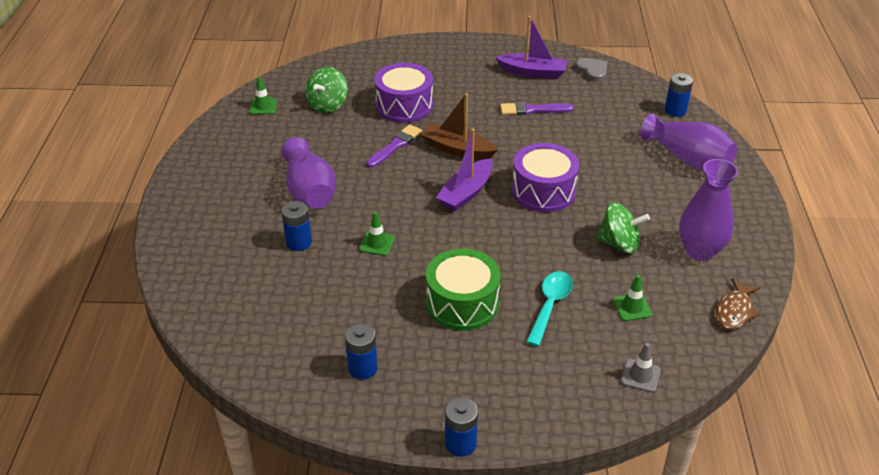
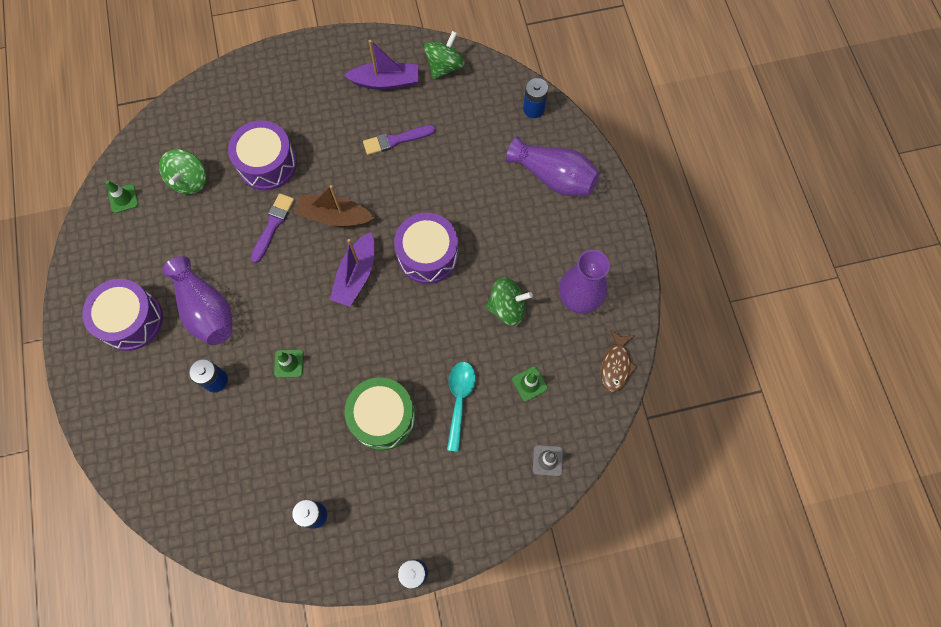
camera: 15 degrees left, 30 degrees up
grey heart [575,58,607,82] -> green spinning top [424,31,465,79]
none -> purple drum [82,279,163,351]

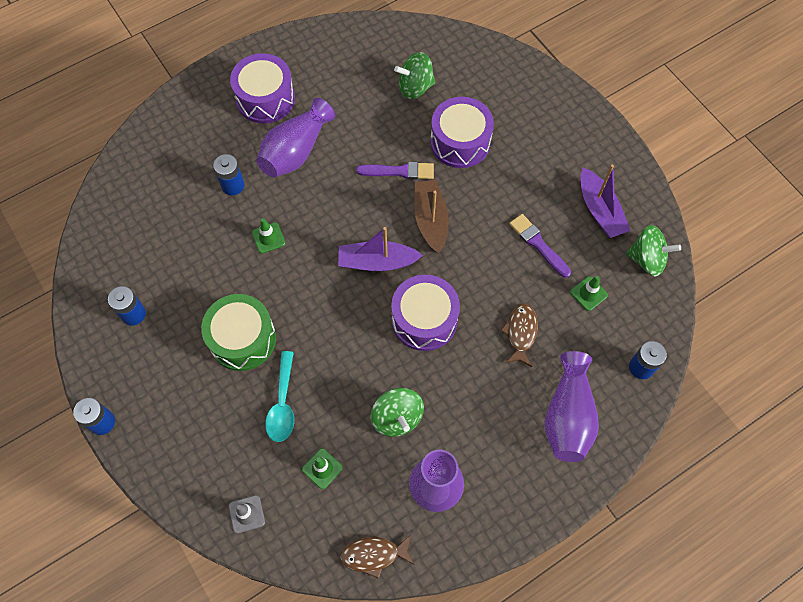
camera: 70 degrees right, 5 degrees down
green traffic cone [105,180,138,213] -> green traffic cone moved to [570,276,608,311]
turquoise spoon [447,362,476,452] -> turquoise spoon turned 105 degrees clockwise [265,351,294,442]
none -> brown fish [500,303,538,367]

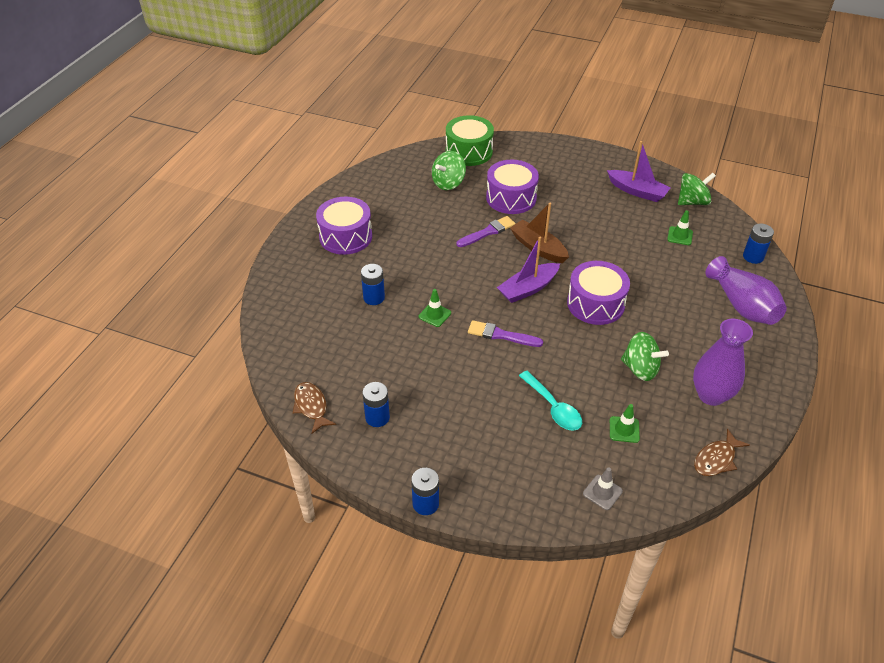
camera: 35 degrees left, 20 degrees down
green drum [201,294,276,371] -> green drum moved to [446,115,494,166]
purple vase [257,98,335,177] -> none
brown fish [500,303,538,367] -> brown fish moved to [293,382,336,434]
purple brush [509,214,571,278] -> purple brush moved to [468,320,543,347]

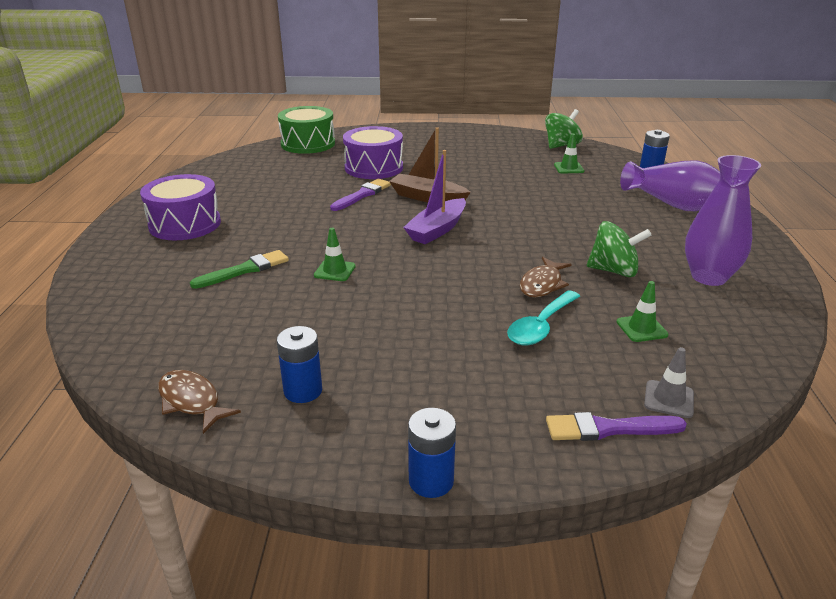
camera: 20 degrees left, 15 degrees down
blue battery [361,264,385,305] -> green brush [190,250,289,289]
green spinning top [432,151,466,190] -> none
purple brush [468,320,543,347] -> purple brush moved to [546,412,687,441]
turquoise spoon [519,371,582,430] -> turquoise spoon turned 90 degrees clockwise [507,290,580,346]
purple drum [567,261,630,325] -> none
purple boat [607,141,671,202] -> none
brown fish [694,428,750,476] -> brown fish moved to [520,257,572,298]

